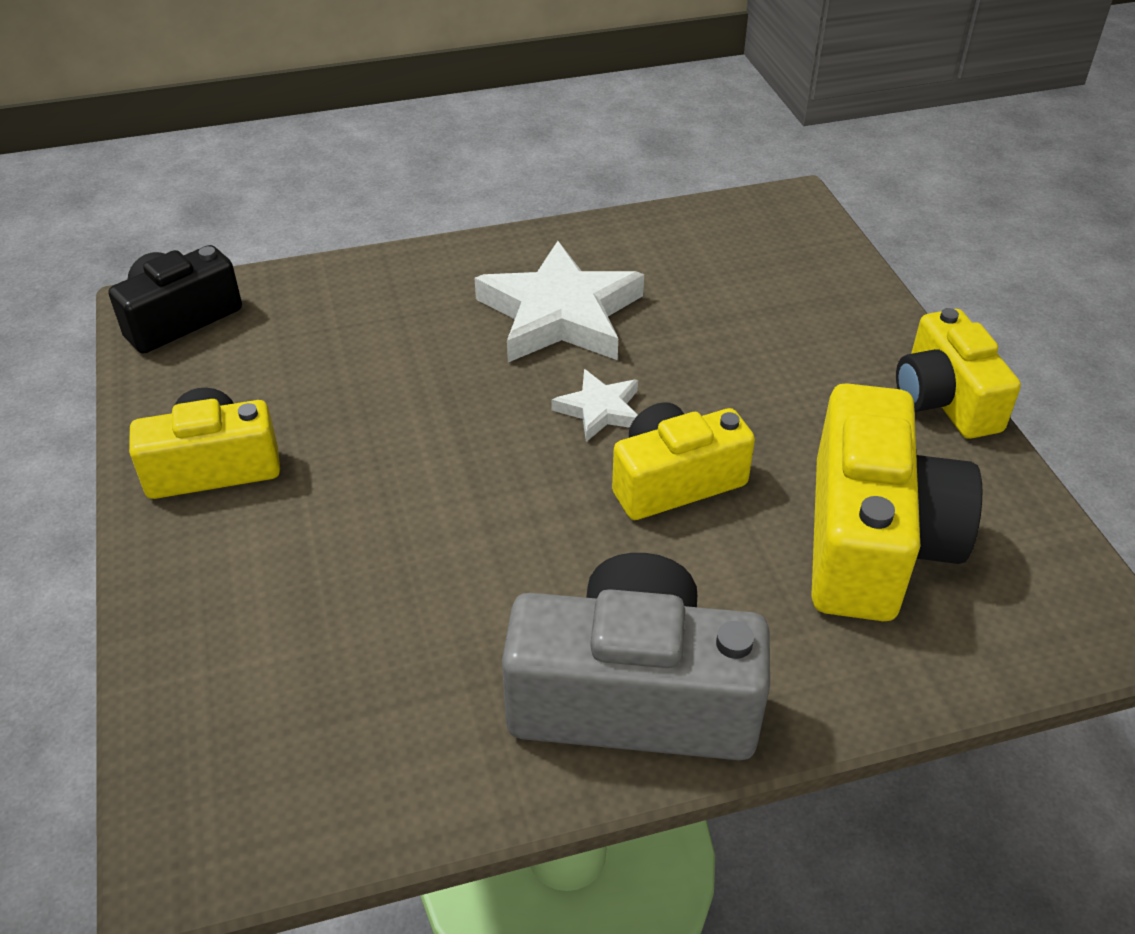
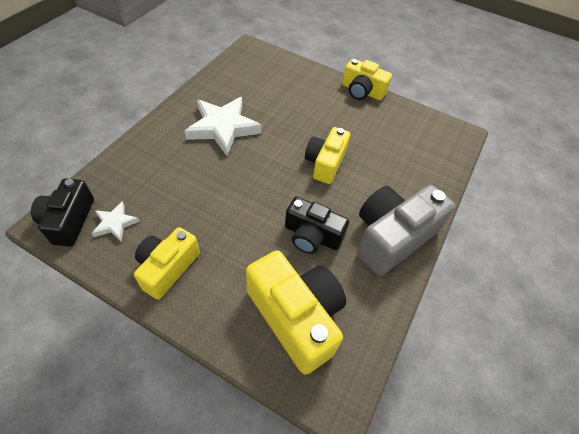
camera: 50 degrees left, 10 degrees up
white star [551,369,638,442] -> white star moved to [92,201,140,241]
yellow camera [811,383,982,621] -> yellow camera moved to [246,250,346,375]
none -> black camera [285,197,349,254]

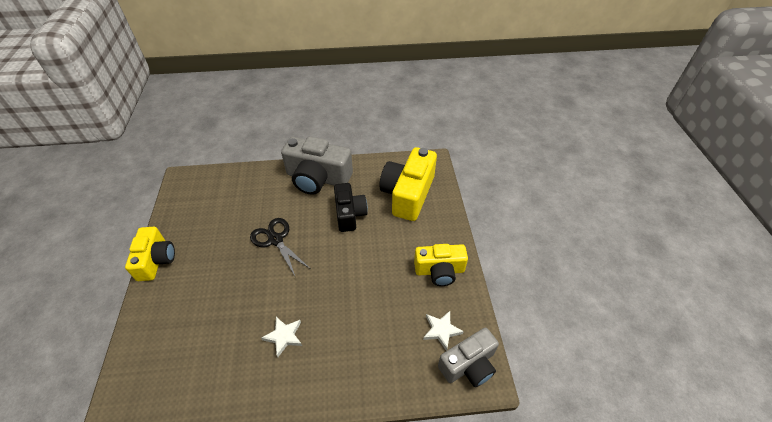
camera: 120 degrees left, 5 degrees down
black camera [31,178,94,247] -> grey camera [438,328,499,387]
white star [185,97,261,156] -> white star [261,317,302,357], size x0.50
yellow camera [305,127,350,184] -> black scissors [250,218,309,276]

